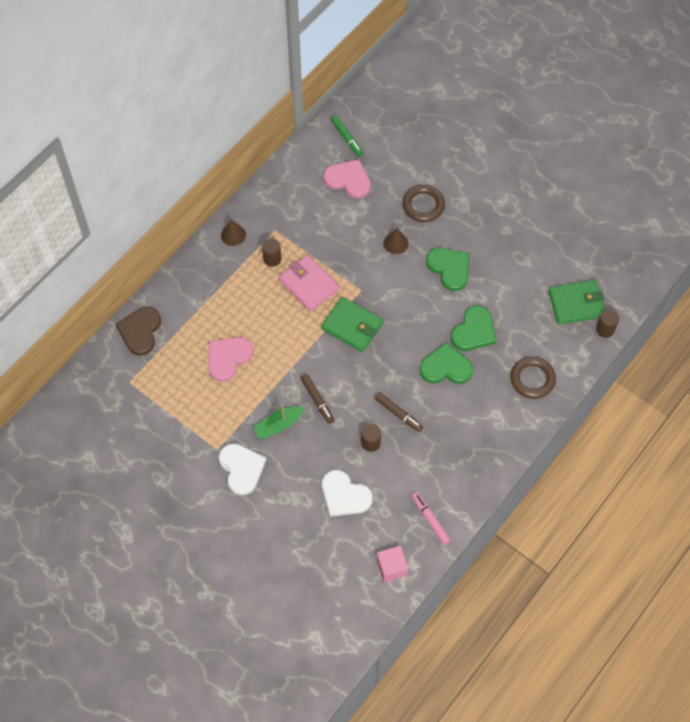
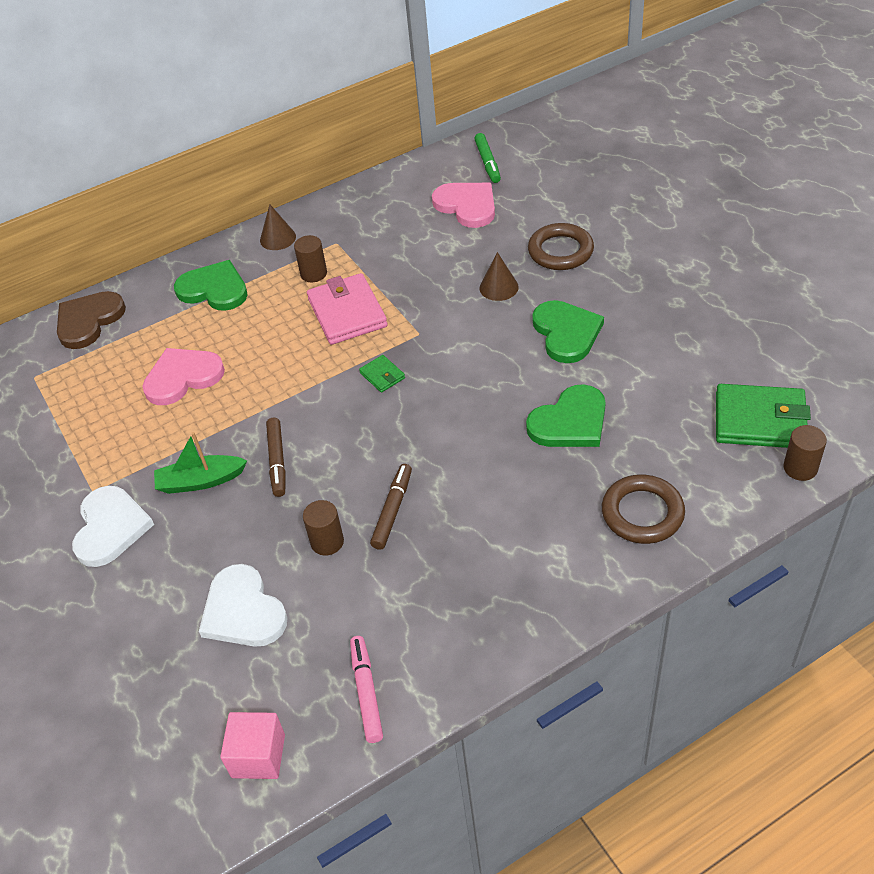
camera: 25 degrees right, 15 degrees down
green wallet [321,297,383,352] -> green wallet [359,355,405,393], size x0.47
brown marker [374,392,423,432] -> brown marker turned 135 degrees counterclockwise [370,464,412,550]
green heart [420,342,473,384] -> green heart moved to [174,260,248,311]

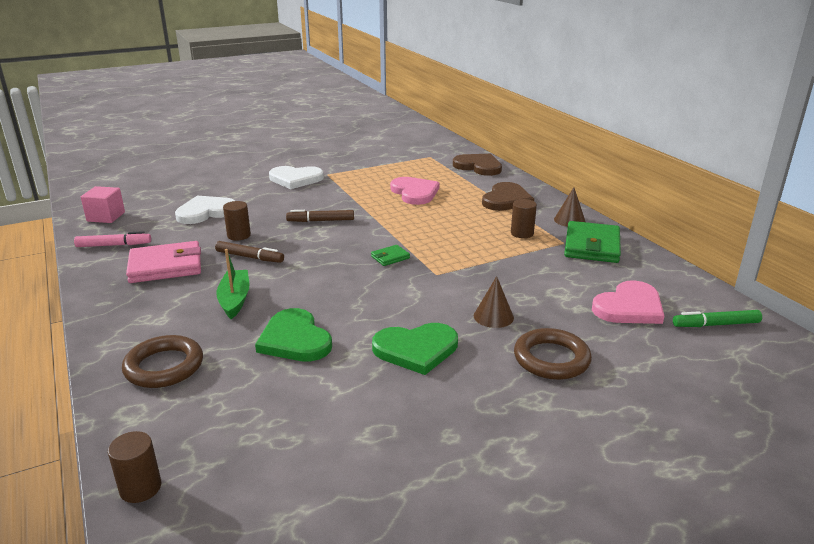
camera: 90 degrees right, 20 degrees down
green boat [154,432,247,494] -> green boat moved to [216,249,250,319]
green heart [174,260,248,311] -> brown heart [482,182,534,211]
pink wallet [307,273,388,345] -> pink wallet moved to [126,241,201,283]
green wallet [716,384,811,448] -> green wallet moved to [564,221,621,263]

